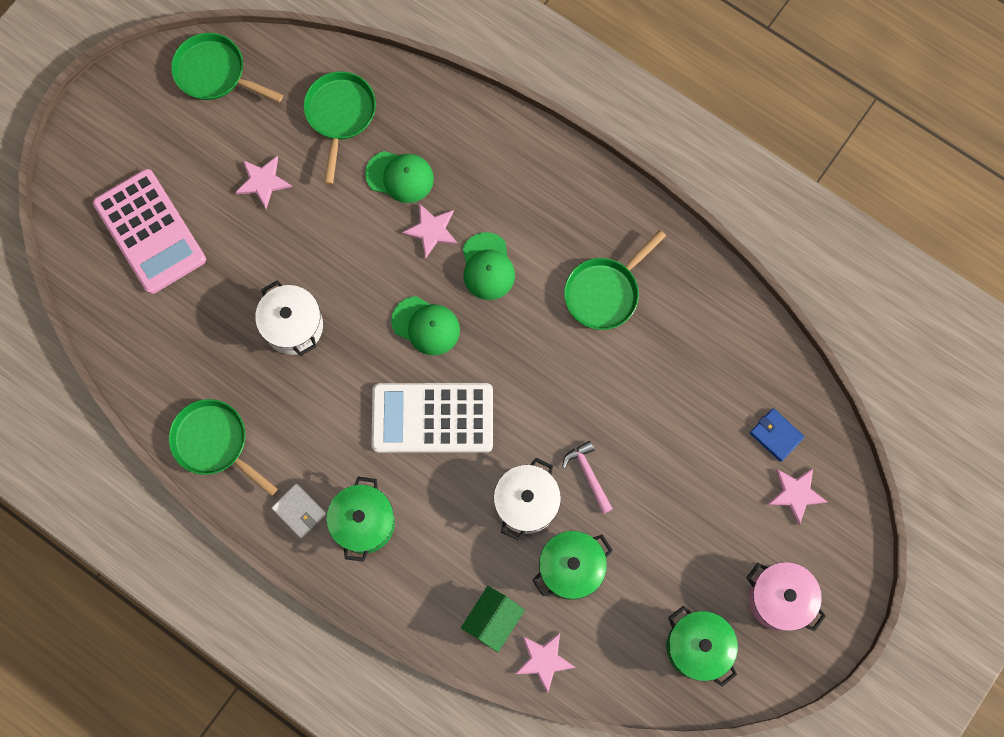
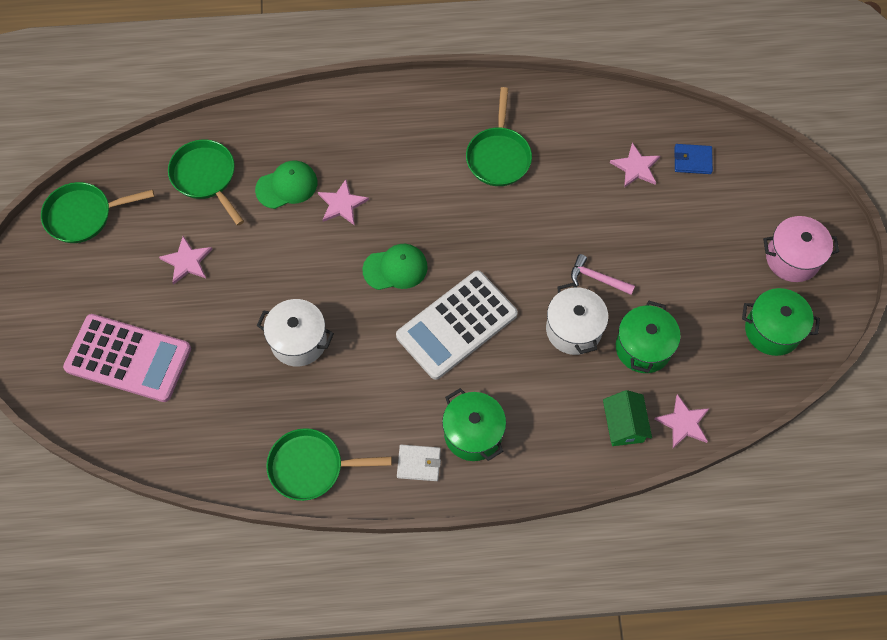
camera: 40 degrees left, 10 degrees down
green cap [463,232,515,300] -> none
pink star [768,468,827,525] -> pink star moved to [610,143,660,188]

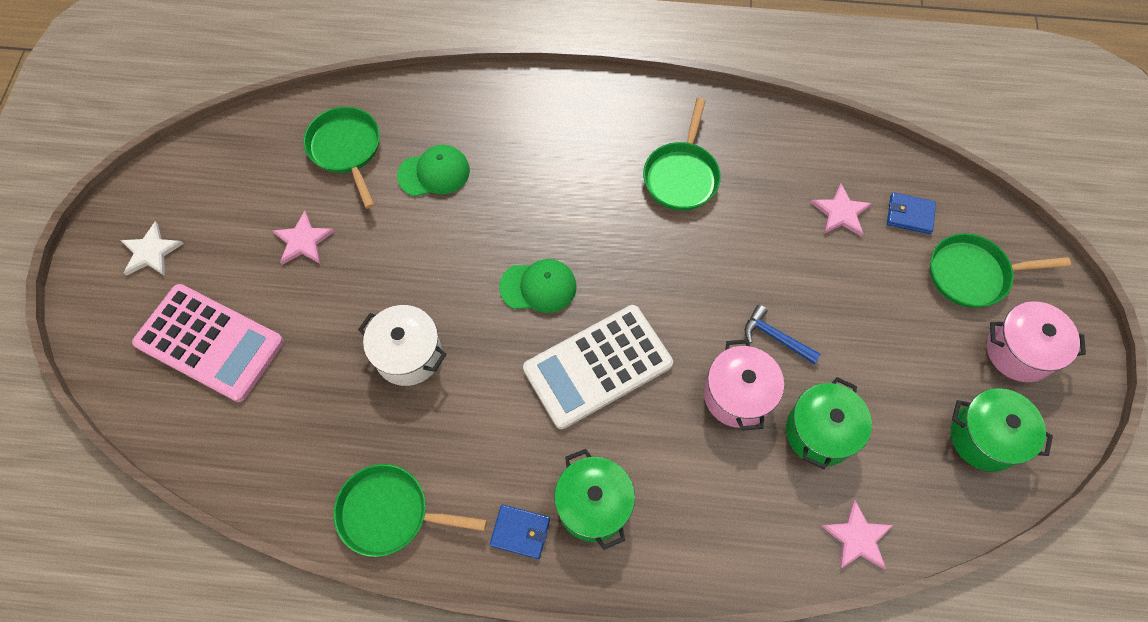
camera: 10 degrees right, 0 degrees up
green pan [41,182,154,243] -> green pan moved to [930,233,1071,308]
pink star [318,179,369,226] -> none
white wallet [397,445,441,481] -> blue wallet [490,505,550,559]
white pot [546,283,608,355] -> pink pot [704,339,784,431]
pink hammer [571,254,635,295] -> blue hammer [745,305,821,364]
green house [603,390,652,446] -> none
none -> white star [120,221,184,276]

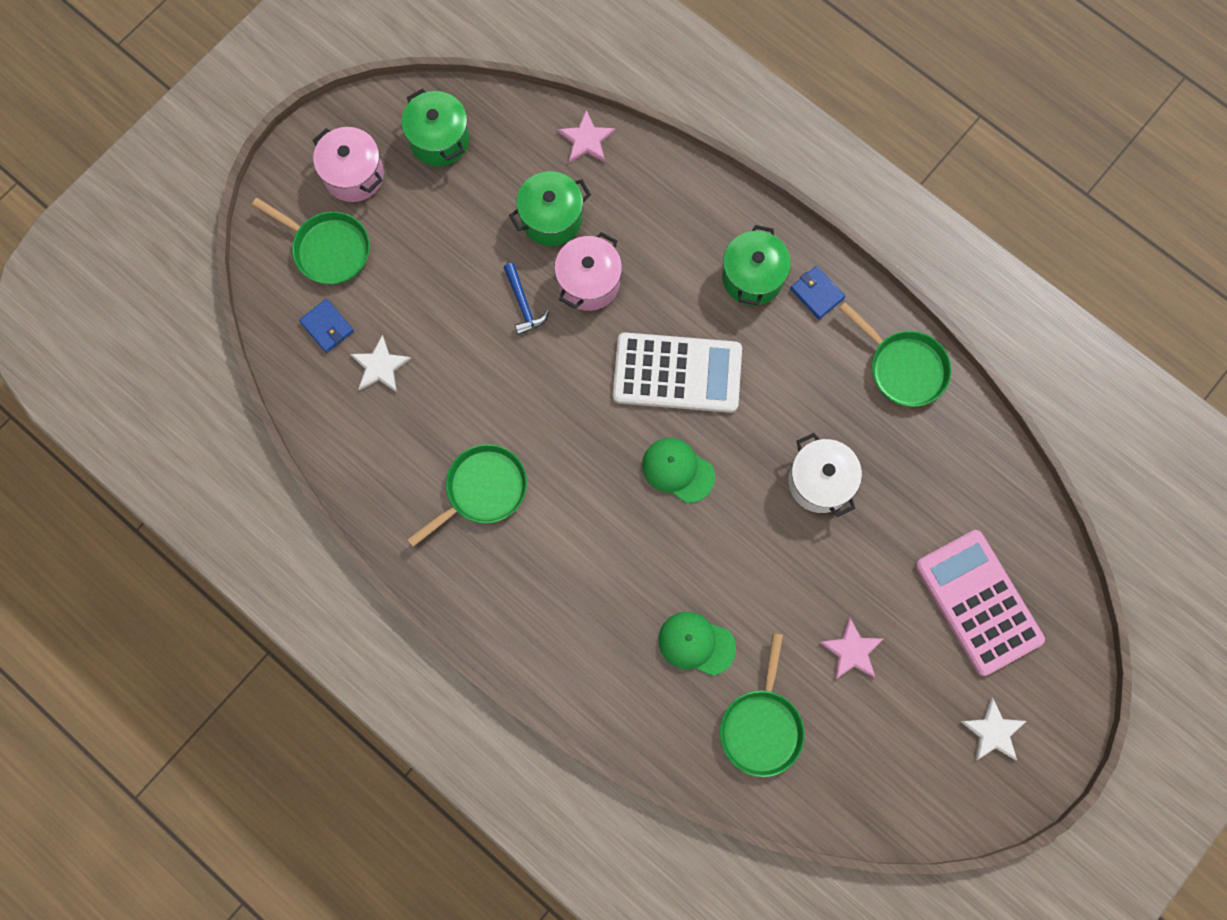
camera: 145 degrees left, 10 degrees up
pink star [810,183,872,237] -> white star [350,335,412,392]

